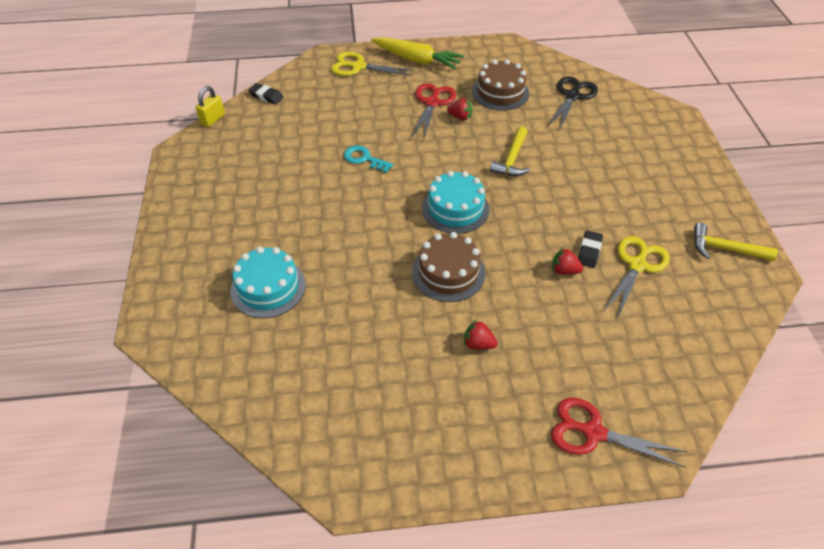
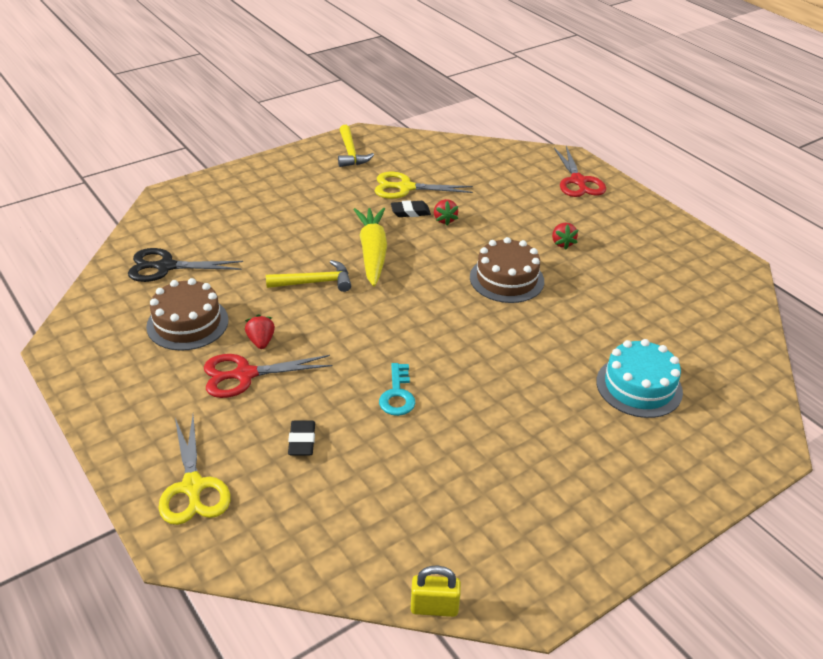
camera: 120 degrees left, 10 degrees down
black eraser [248,83,283,104] -> black eraser moved to [288,421,315,456]
yellow carrot [371,37,465,70] -> yellow carrot moved to [354,208,387,287]
turquoise cake [422,171,489,234] -> none

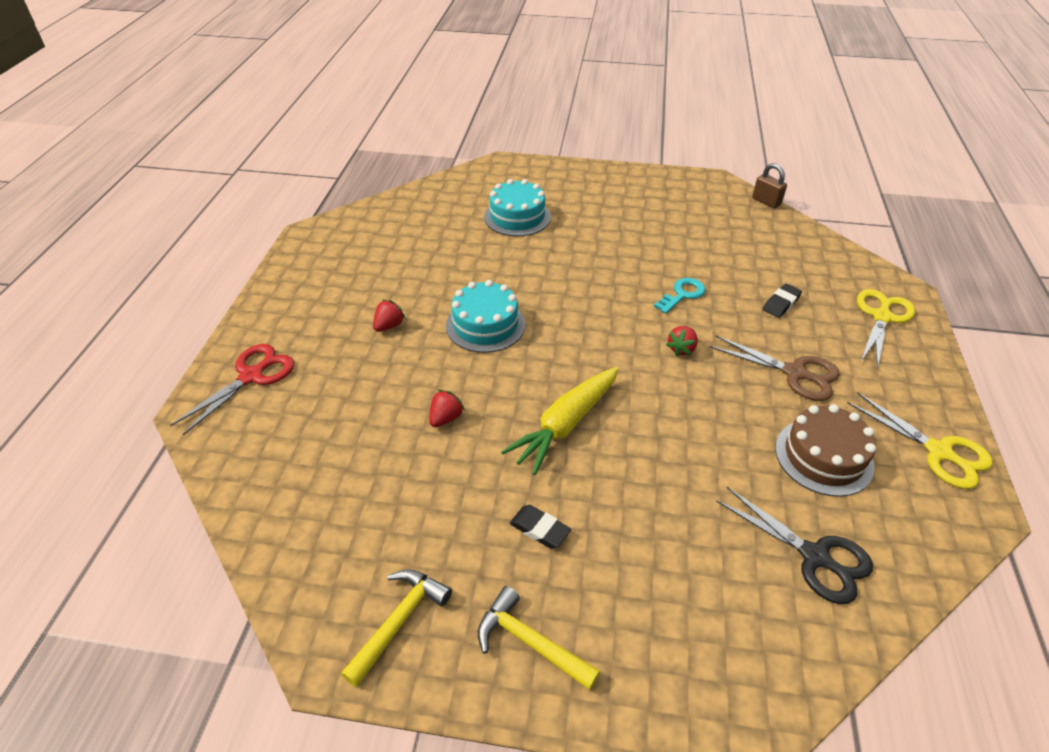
camera: 135 degrees left, 5 degrees up
red scissors [204,354,333,398] -> brown scissors [710,336,840,401]
red strawberry [245,314,275,349] -> red strawberry moved to [666,326,698,357]
yellow hammer [266,260,351,292] -> yellow hammer moved to [478,586,601,690]
yellow scissors [375,172,473,199] -> yellow scissors moved to [847,392,993,489]
black eraser [391,200,431,217] -> black eraser moved to [510,505,571,549]
yellow padlock [411,565,461,617] -> brown padlock [752,163,787,208]
brown cake [470,237,544,303] -> turquoise cake [446,280,525,353]

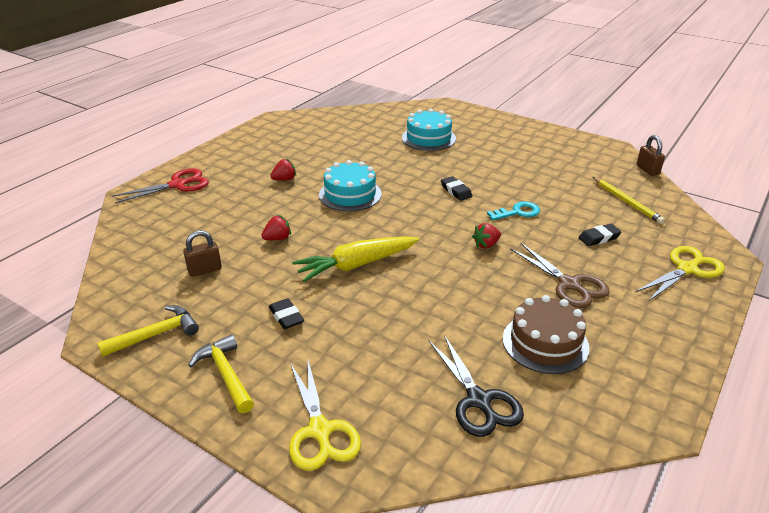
camera: 25 degrees right, 10 degrees down
yellow scissors [847,392,993,489] -> yellow scissors moved to [289,360,361,471]
none -> brown padlock [183,230,222,277]
none -> black eraser [441,176,472,201]
none -> yellow pencil [593,177,665,224]

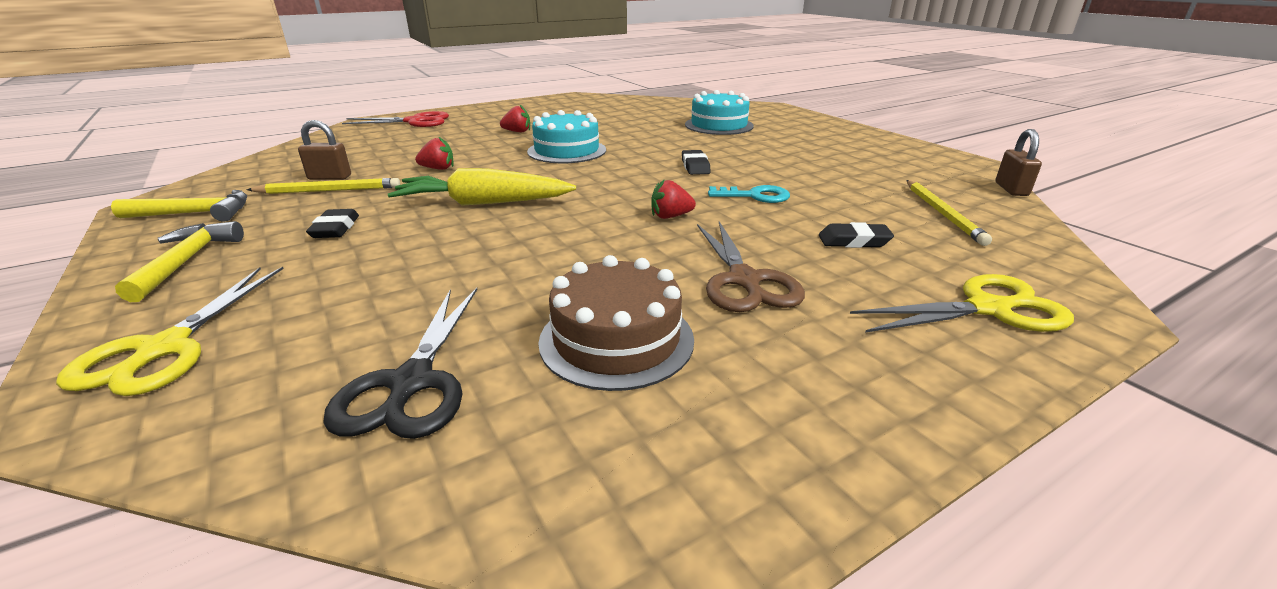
camera: 25 degrees right, 5 degrees down
none -> yellow pencil [246,178,400,194]

